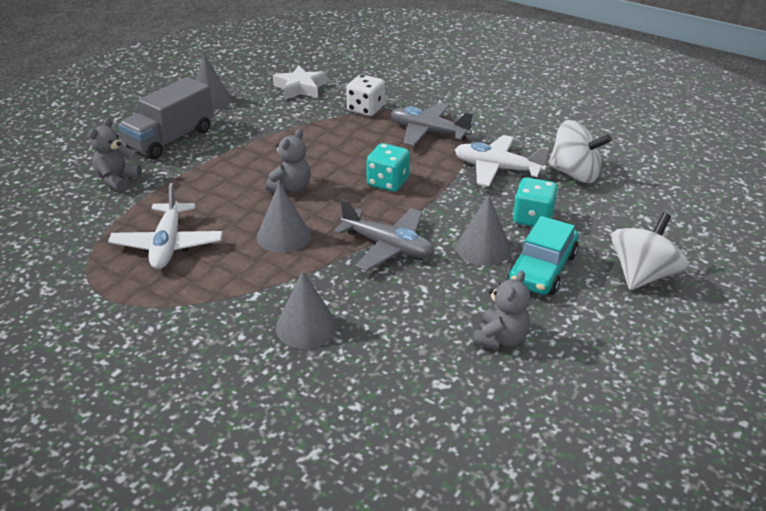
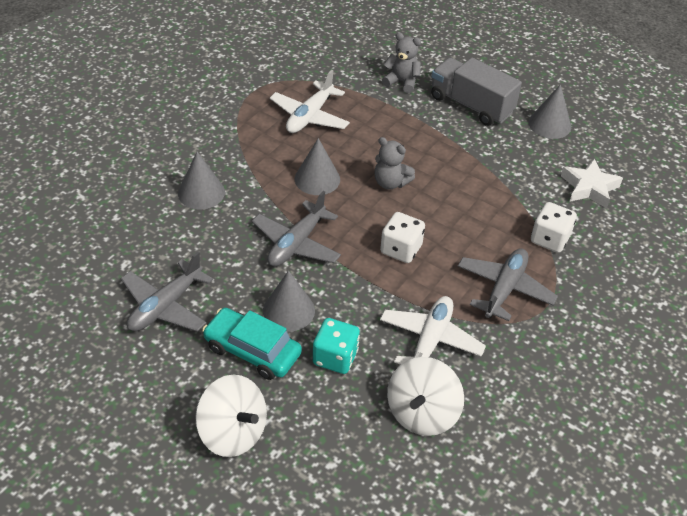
camera: 90 degrees right, 10 degrees up
white plane [108,183,223,269] -> white plane turned 60 degrees counterclockwise [270,70,350,133]
turquoise dice [367,143,410,192] -> white dice [380,212,425,263]
grey teddy bear [473,271,531,349] -> grey plane [121,252,213,332]

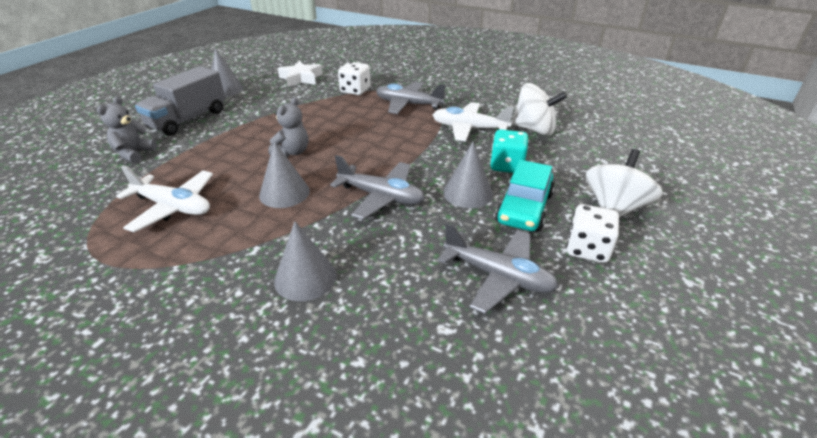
camera: 95 degrees left, 10 degrees down
white dice [380,212,425,263] -> white dice moved to [567,204,619,263]

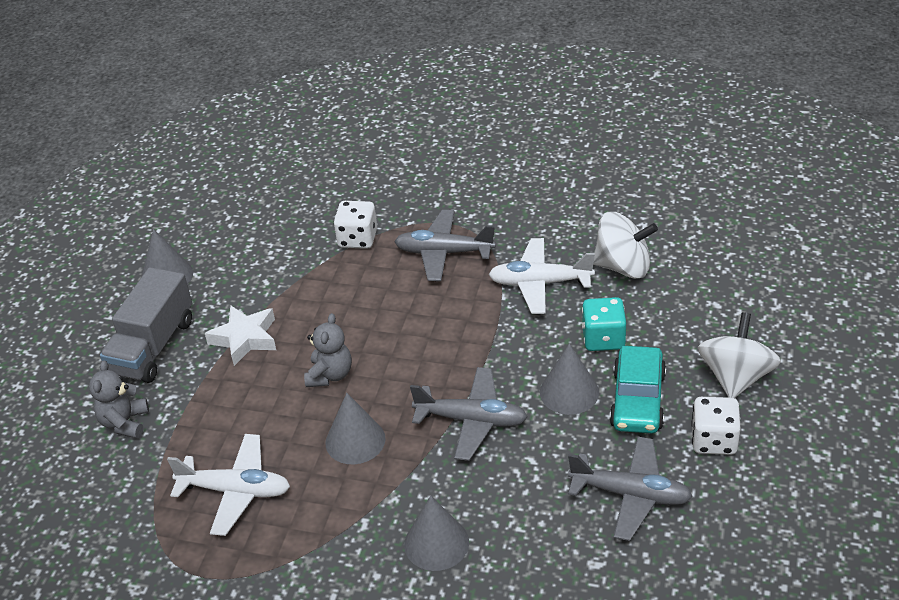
camera: 10 degrees left, 5 degrees up
white star [278,61,323,87] -> white star moved to [205,305,276,366]

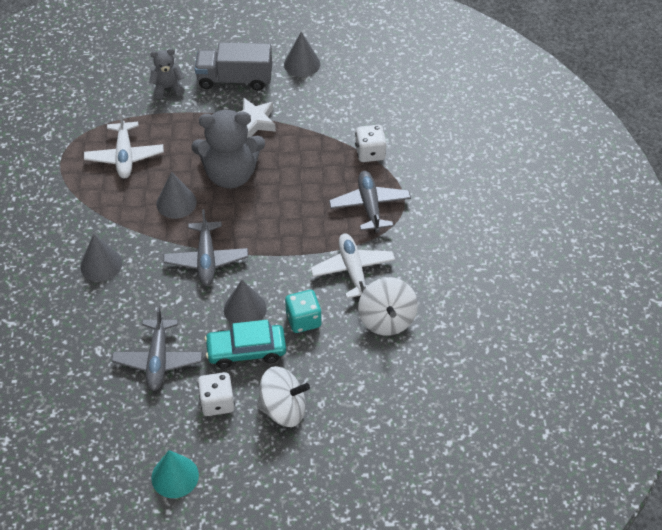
camera: 70 degrees right, 10 degrees up
grey teddy bear [304,313,352,387] -> grey teddy bear [191,110,265,188], size x1.93
none -> turquoise cone [151,450,199,498]

